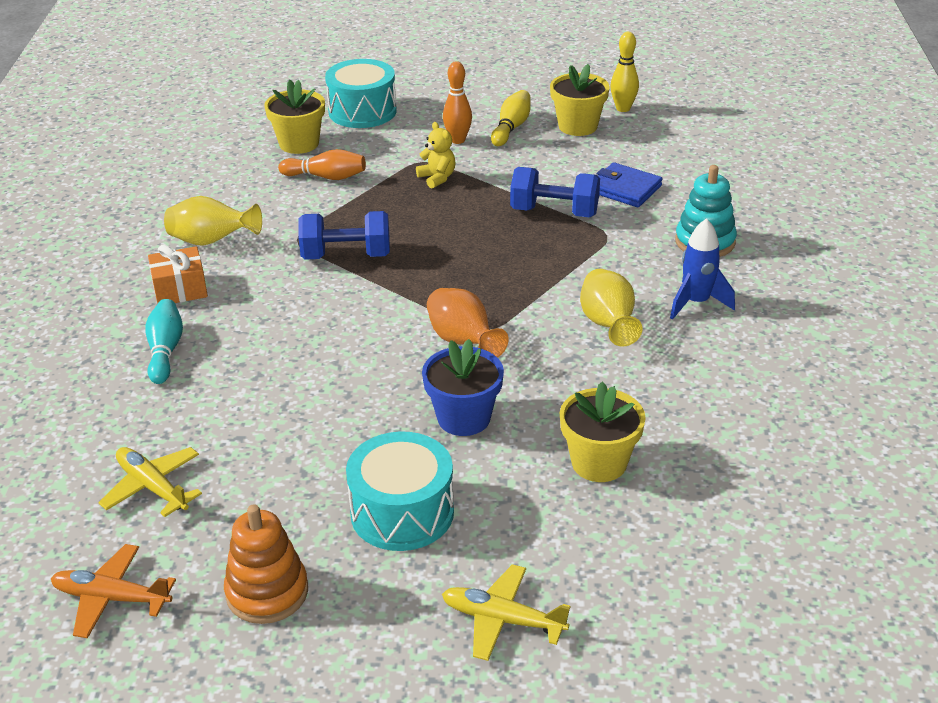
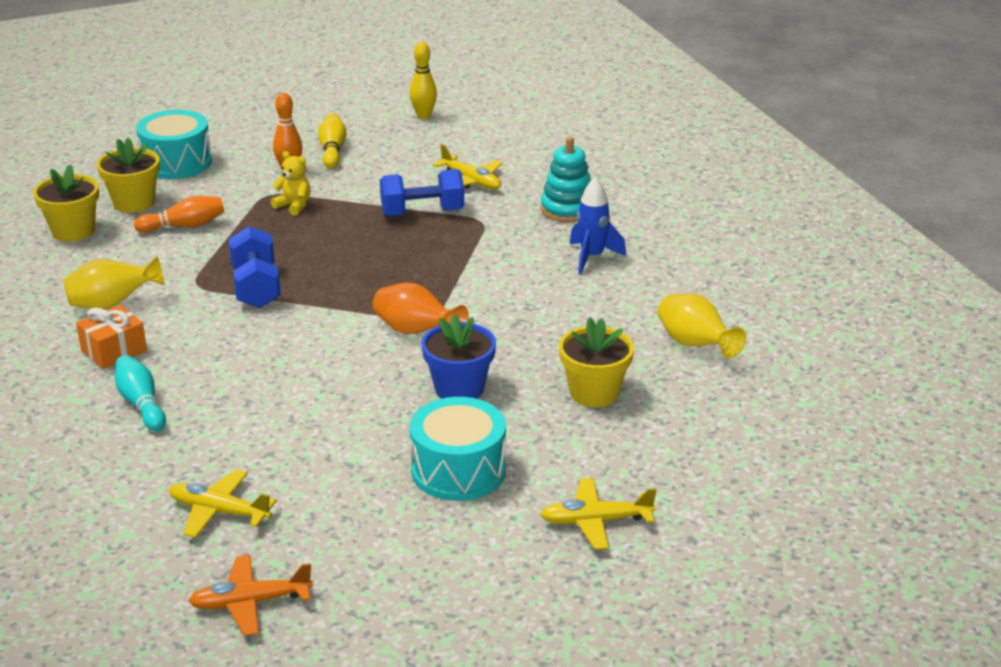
camera: 25 degrees left, 5 degrees down
orange stacking toy [224,505,308,624] -> none
blue dumbbell [298,211,390,260] -> blue dumbbell turned 75 degrees counterclockwise [229,226,281,308]
yellow flower pot [550,64,609,136] -> yellow flower pot moved to [33,164,99,242]
yellow vase [580,269,642,347] -> yellow vase moved to [658,294,746,358]
blue wallet [597,162,663,207] -> yellow plane [433,144,503,190]

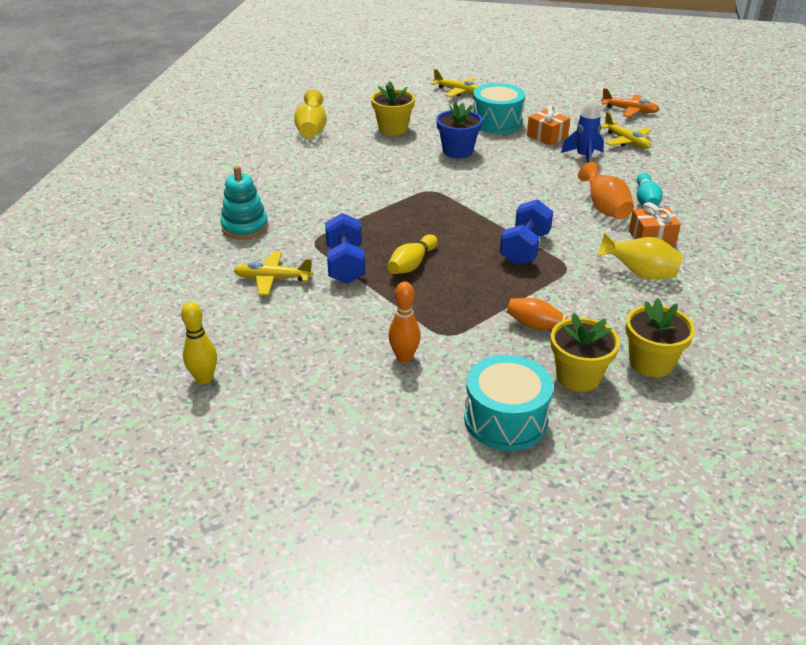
camera: 145 degrees left, 5 degrees up
yellow teddy bear [271,151,311,216] -> none
yellow bowling pin [318,114,347,168] -> yellow bowling pin moved to [388,234,438,274]
orange vase [373,283,469,334] -> orange vase moved to [578,162,634,219]
blue dumbbell [380,169,464,216] -> blue dumbbell turned 60 degrees clockwise [325,213,365,284]
yellow plane [433,144,503,190] -> yellow plane turned 75 degrees counterclockwise [234,251,313,295]
blue rocket [570,177,627,274] -> blue rocket moved to [561,98,604,163]
none -> orange gift [527,105,570,146]

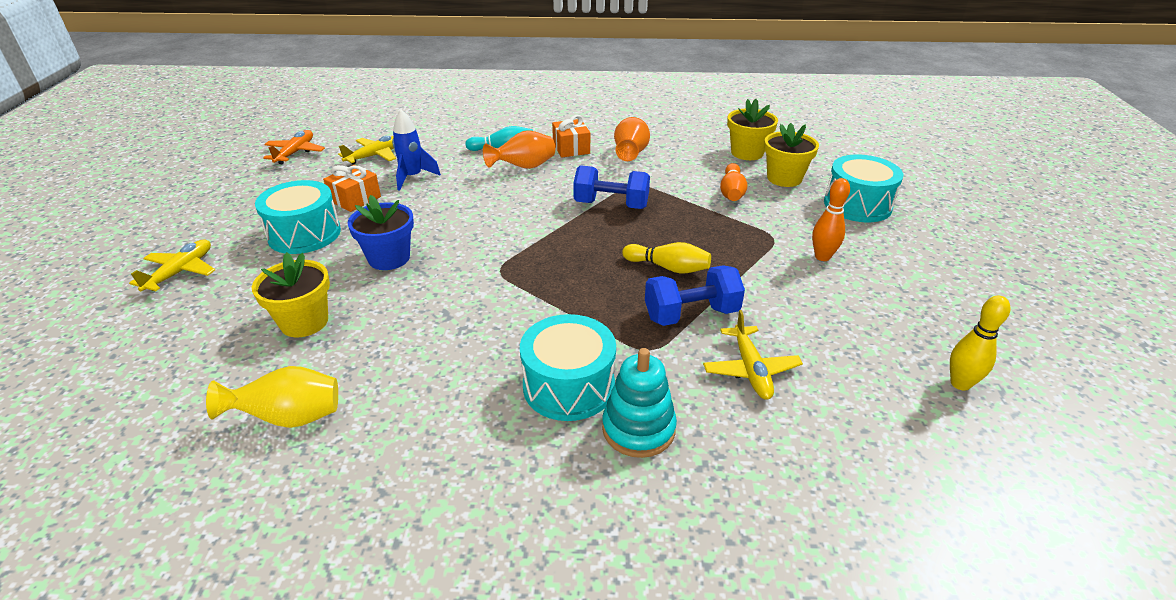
camera: 100 degrees left, 0 degrees up
yellow vase [597,232,683,280] -> orange vase [614,117,650,161]
none -> turquoise drum [520,314,616,421]

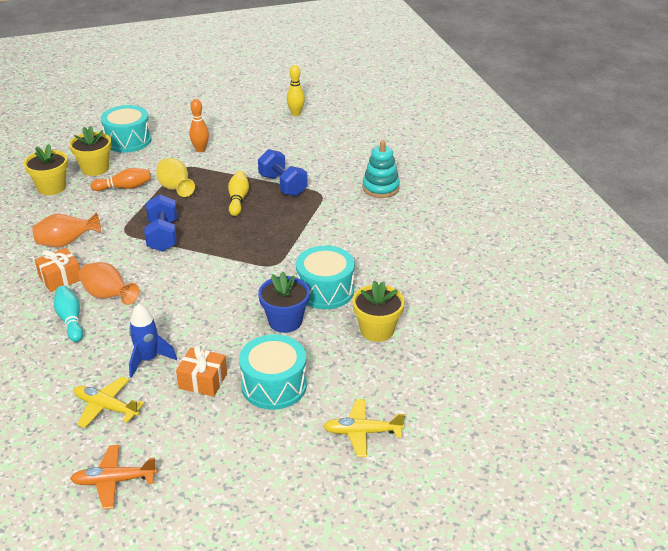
camera: 110 degrees left, 0 degrees up
yellow vase [206,366,338,428] -> yellow vase moved to [156,158,195,197]
turquoise drum [520,314,616,421] -> turquoise drum moved to [296,246,355,309]
yellow plane [703,310,803,400] -> none

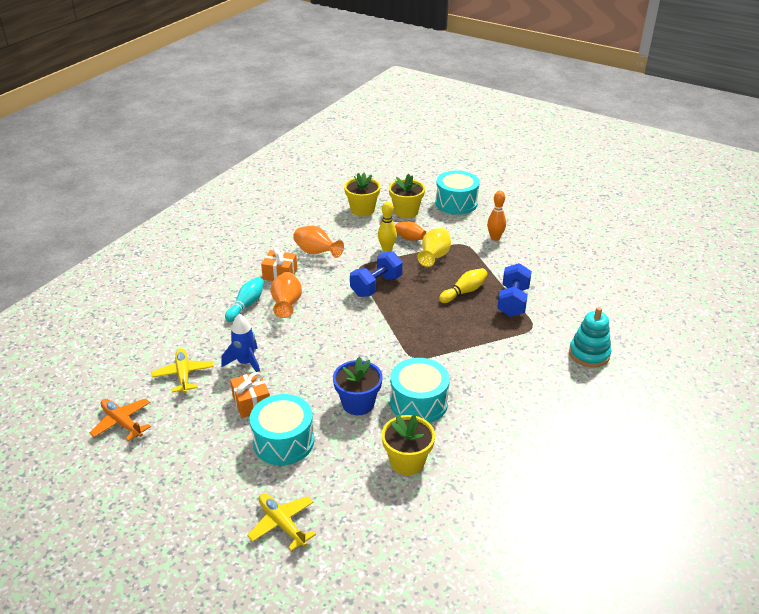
camera: 50 degrees right, 0 degrees up
yellow bowling pin [287,65,305,116] -> yellow bowling pin moved to [378,201,397,252]

